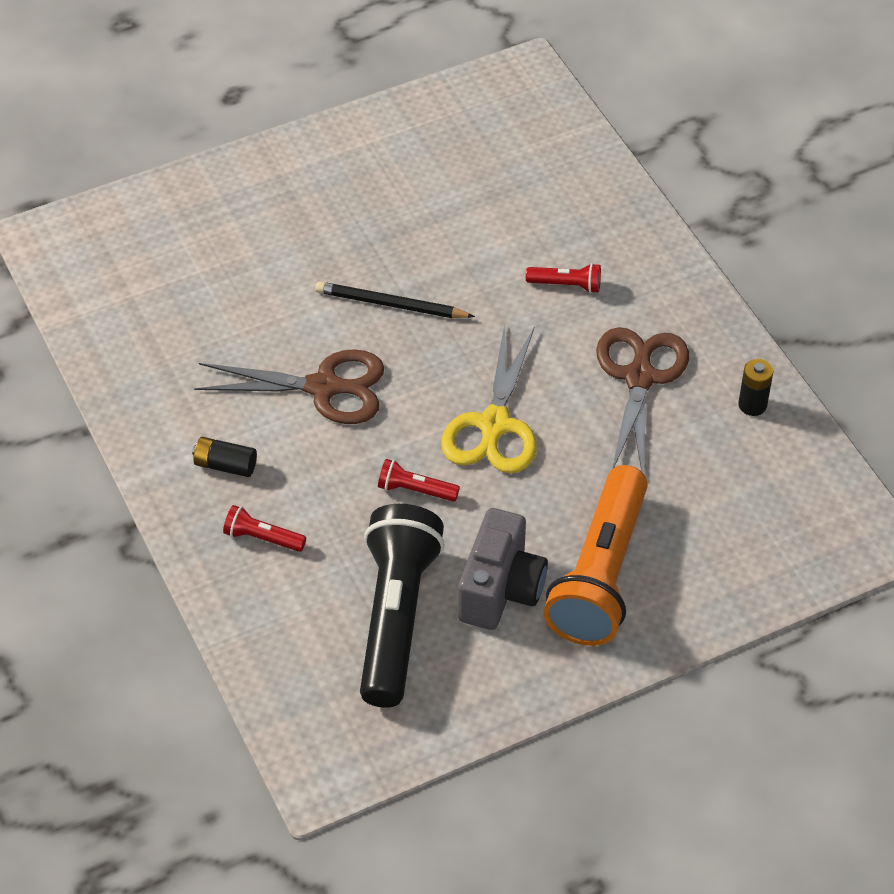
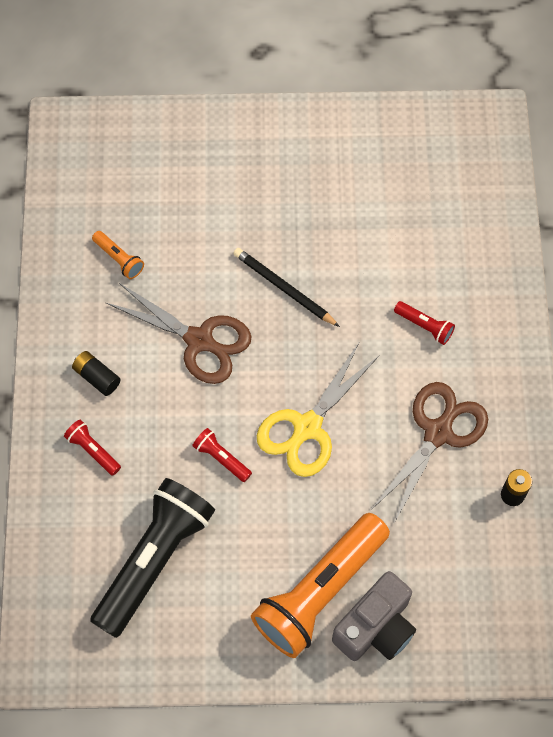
camera: 25 degrees right, 15 degrees up
grey camera [458,508,548,630] -> grey camera moved to [332,571,416,661]
none -> orange flashlight [92,231,144,279]

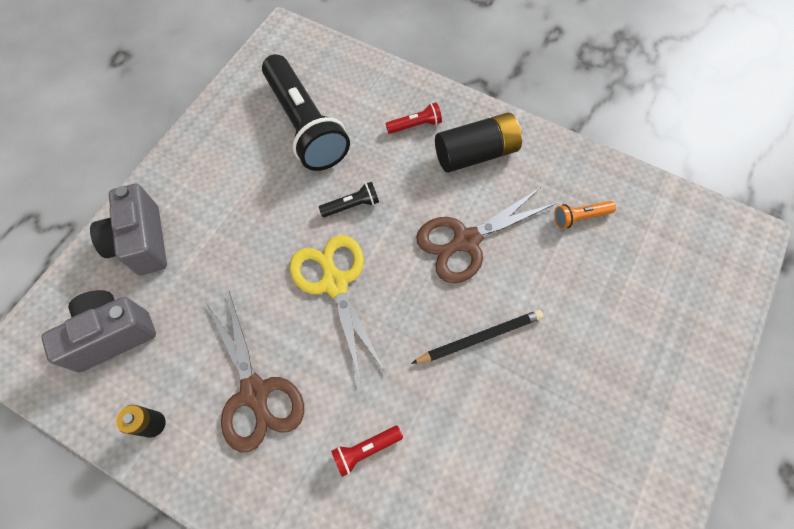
camera: 120 degrees right, 0 degrees up
black battery [72,351,121,396] -> black battery [435,112,522,173], size x1.87
red flashlight [192,428,252,482] -> black flashlight [319,182,379,217]
orange flashlight [251,513,390,658] -> none
none -> grey camera [41,290,156,373]

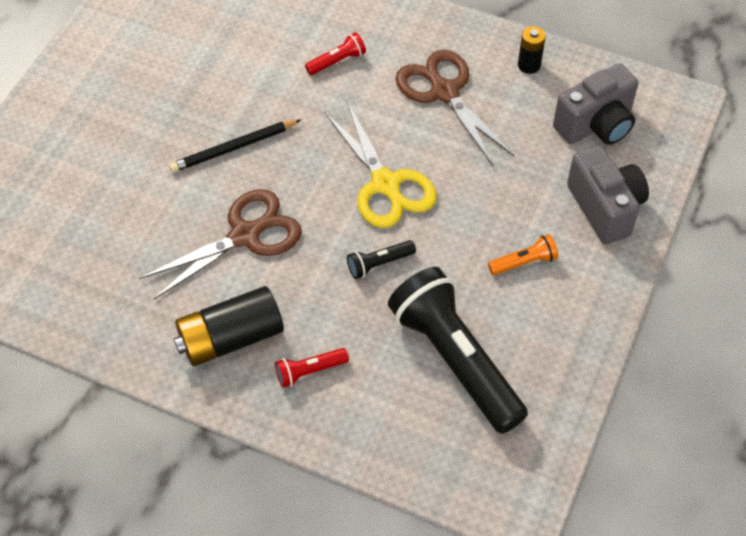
camera: 175 degrees right, 10 degrees down
orange flashlight [554,201,616,228] -> orange flashlight moved to [488,234,558,275]

